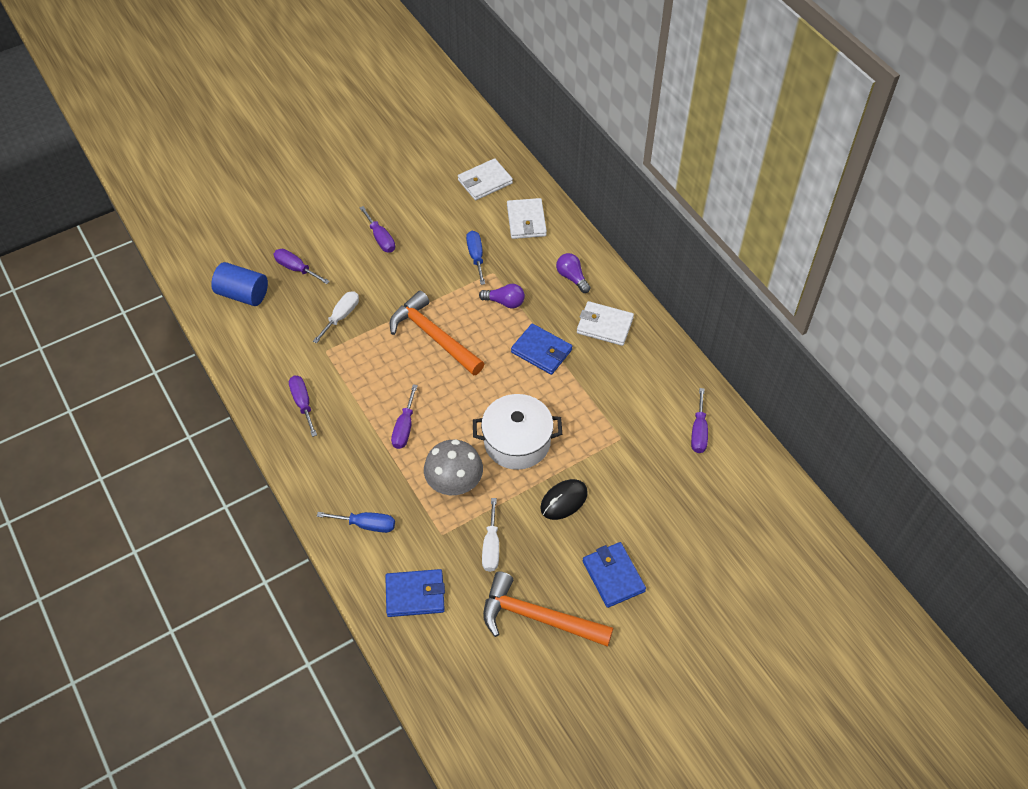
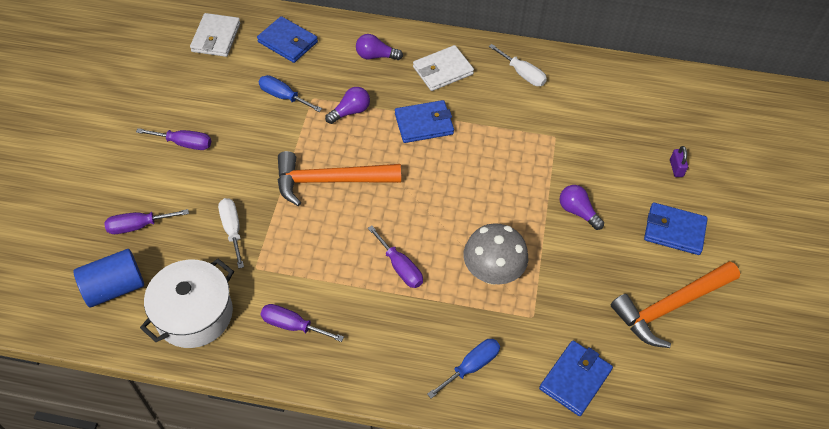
camera: 50 degrees left, 0 degrees up
white pot [473,394,562,470] -> white pot moved to [140,259,234,348]
white screwdriver [482,498,499,572] -> white screwdriver moved to [489,44,547,86]
white wallet [507,198,547,239] -> blue wallet [257,16,318,63]
black mouse [540,479,588,520] -> purple light bulb [560,185,604,230]
purple screwdriver [691,388,708,453] -> none
none -> purple padlock [670,146,688,177]

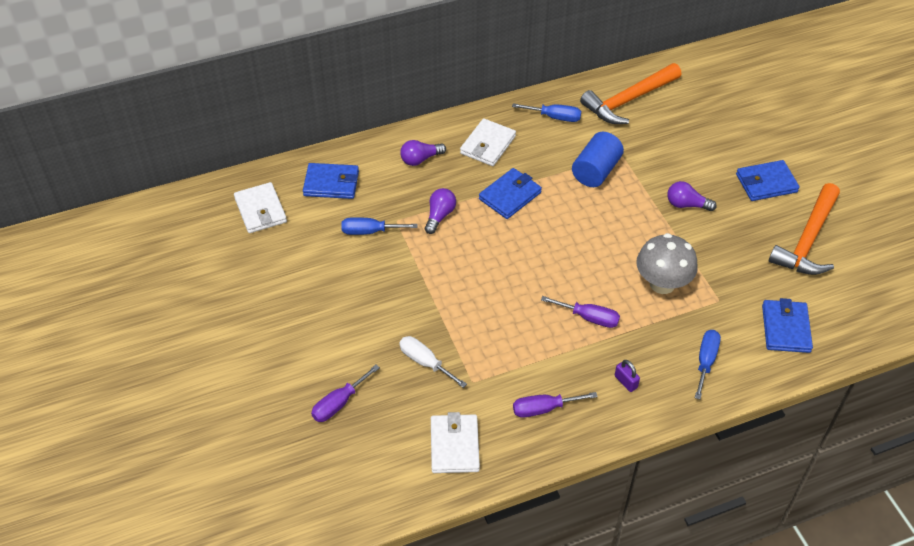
camera: 30 degrees left, 5 degrees down
blue cylinder [74,249,144,308] -> blue cylinder moved to [572,132,624,187]
purple screwdriver [136,128,211,150] -> none
white pot [140,259,234,348] -> white wallet [431,412,480,473]
orange hammer [278,151,401,206] -> orange hammer moved to [580,63,681,124]
white screwdriver [489,44,547,86] -> blue screwdriver [512,103,581,122]
purple padlock [670,146,688,177] -> purple padlock moved to [615,360,640,392]

